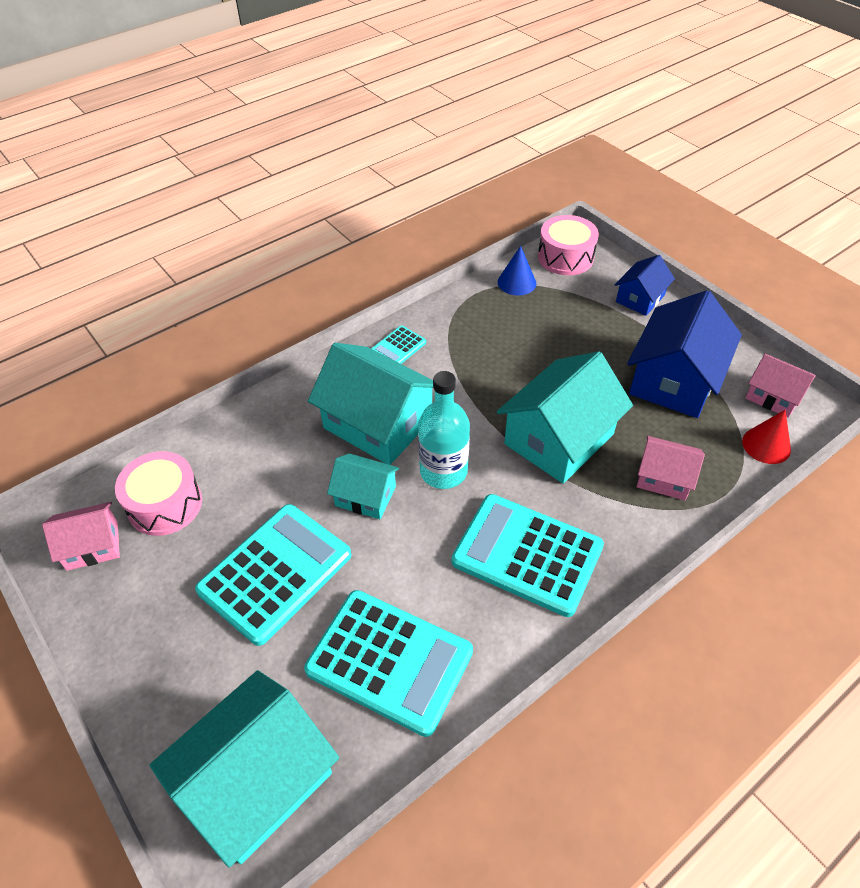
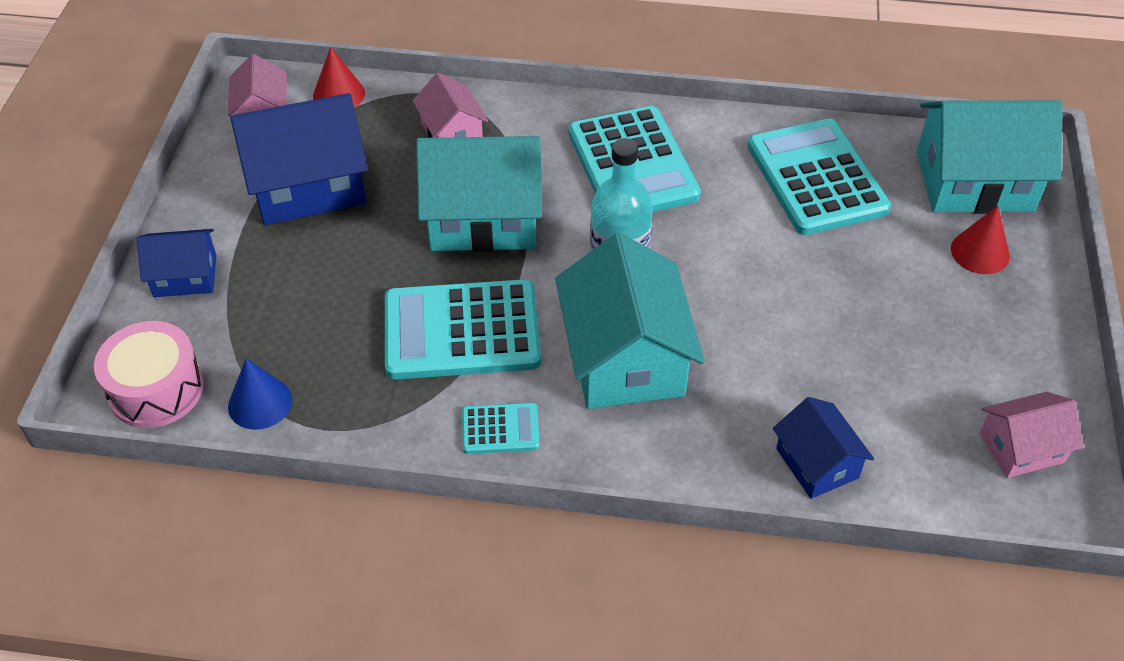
camera: 135 degrees left, 0 degrees up
pink house [42,502,120,571] -> pink house turned 45 degrees counterclockwise [980,392,1084,478]
pink drum [115,451,202,536] -> none
turquoise calculator [195,504,351,646] -> turquoise calculator moved to [385,279,541,380]
turquoise house [327,453,399,519] -> none
none -> blue house [773,397,874,499]
none -> red cone [951,206,1010,274]

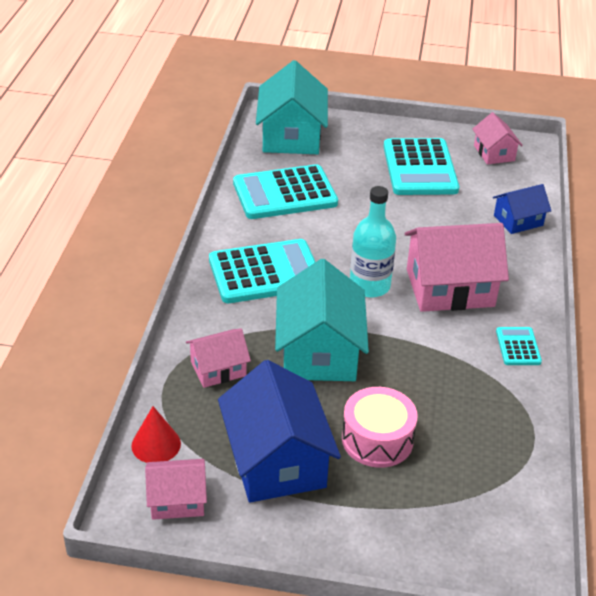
camera: 90 degrees left, 10 degrees down
pink drum [94,321,204,428] -> pink drum moved to [342,387,418,468]
blue house [137,229,216,297] -> none
blue cone [228,358,292,430] -> none
turquoise calculator [385,279,541,380] -> turquoise calculator moved to [384,138,459,195]
turquoise house [555,233,705,409] -> pink house [404,223,509,312]
red cone [951,206,1010,274] -> none

